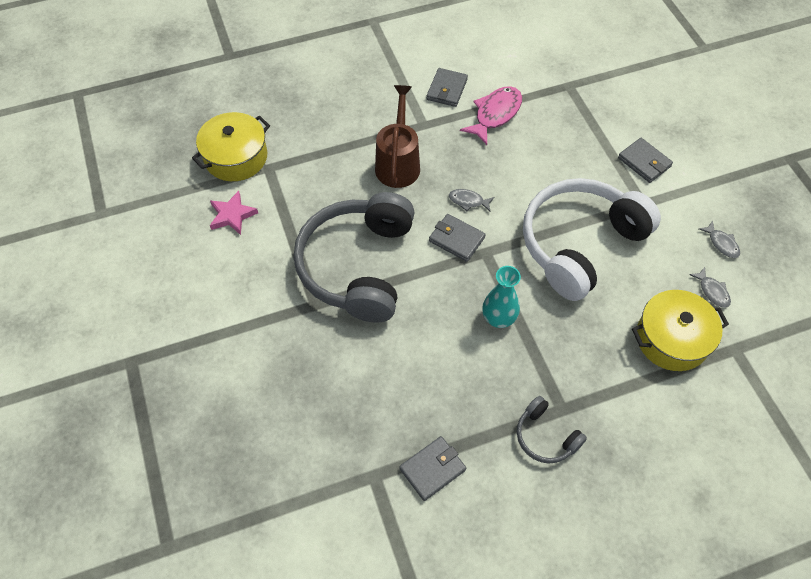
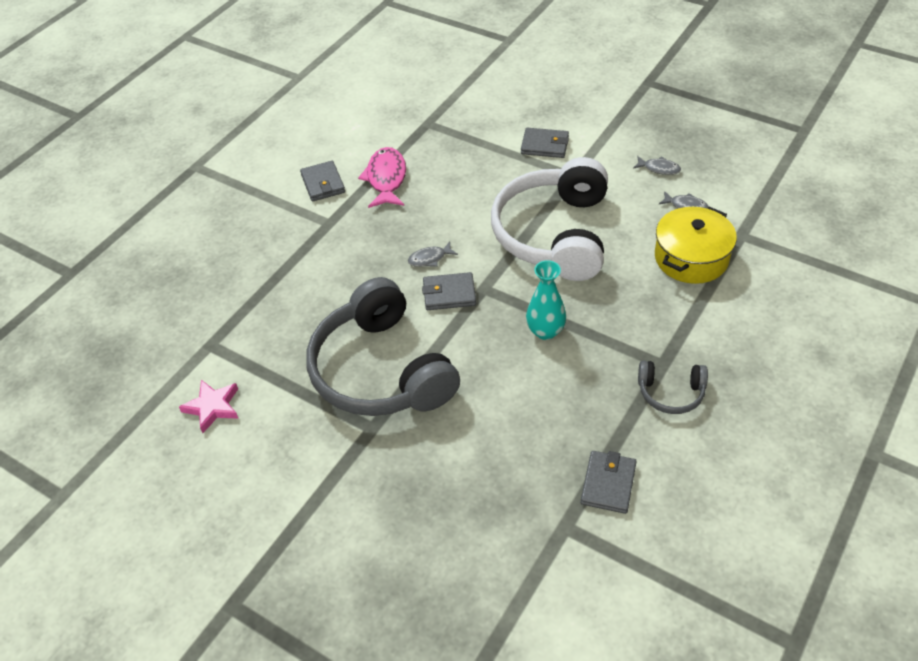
camera: 35 degrees left, 10 degrees down
yellow pot [192,112,270,181] -> none
brown watering can [375,85,420,188] -> none

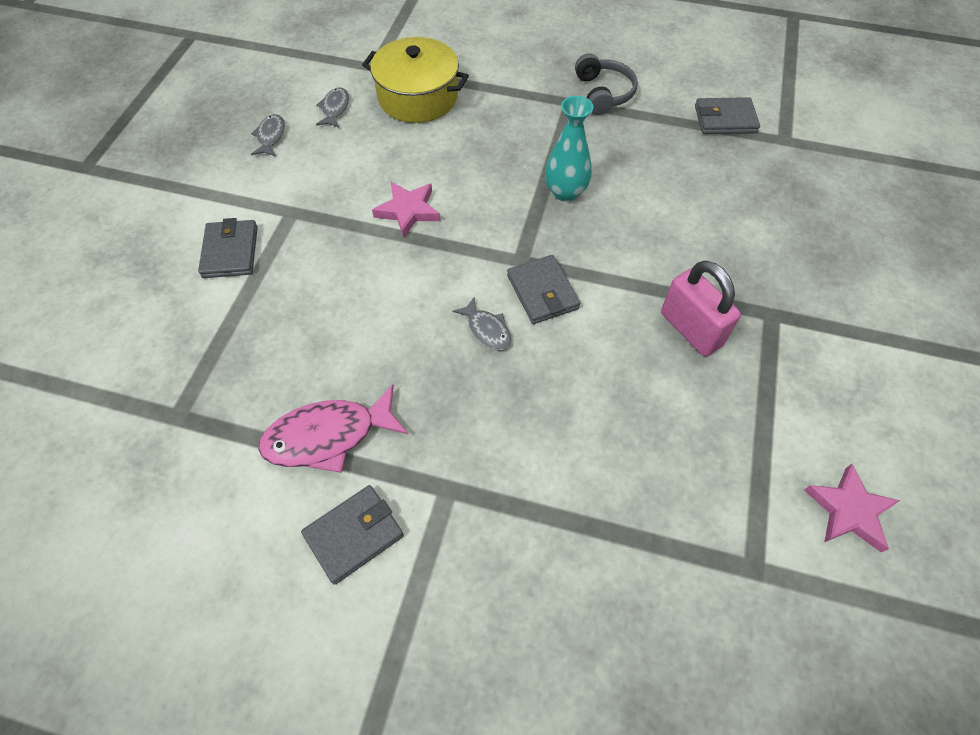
camera: 110 degrees left, 10 degrees up
grey headphones [306,277,460,416] -> pink padlock [661,260,741,356]
white headphones [491,157,608,281] -> pink star [372,182,440,238]

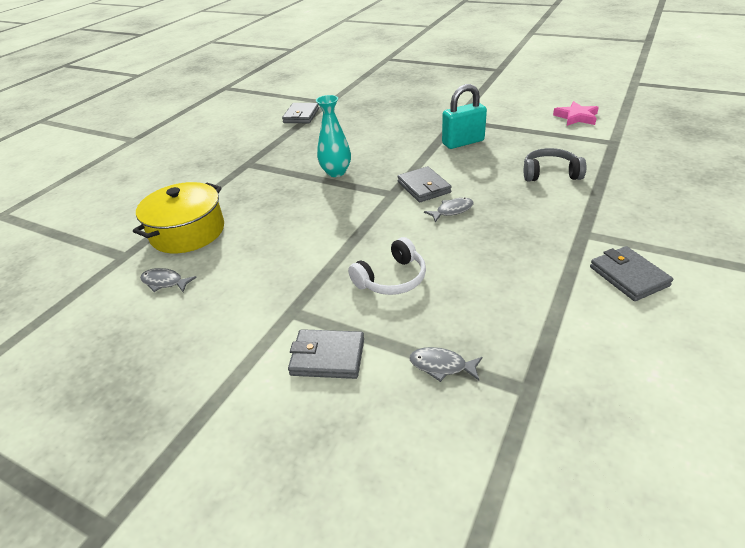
camera: 75 degrees left, 20 degrees down
grey fish [251,114,285,156] -> grey fish moved to [409,347,483,382]
pink fish [258,385,408,473] -> none
pink star [372,182,440,238] -> none
grey wallet [507,255,580,324] -> grey wallet turned 75 degrees clockwise [397,166,452,202]
grey headphones [575,53,638,115] -> grey headphones moved to [524,148,587,181]
pink padlock [661,260,741,356] -> turquoise padlock [442,84,487,149]
none -> white headphones [348,237,426,295]

